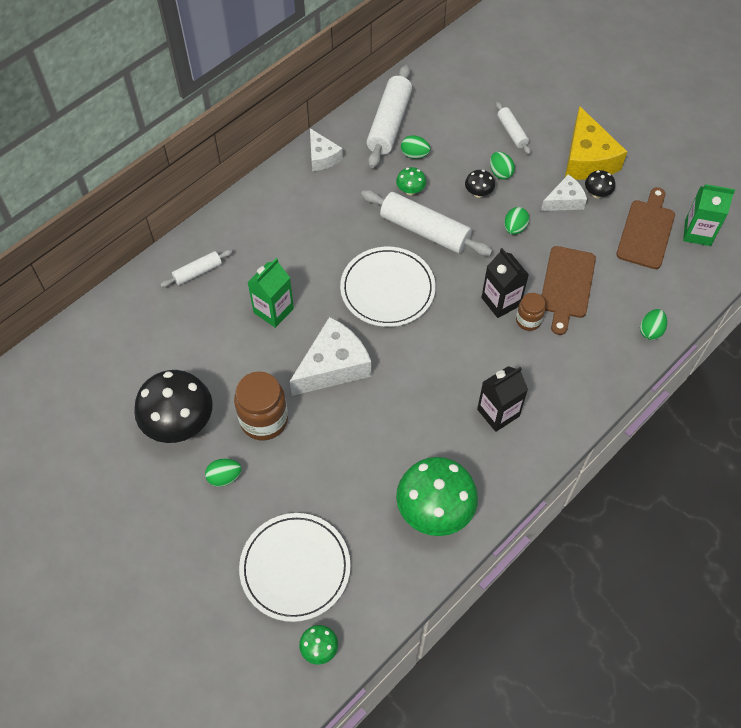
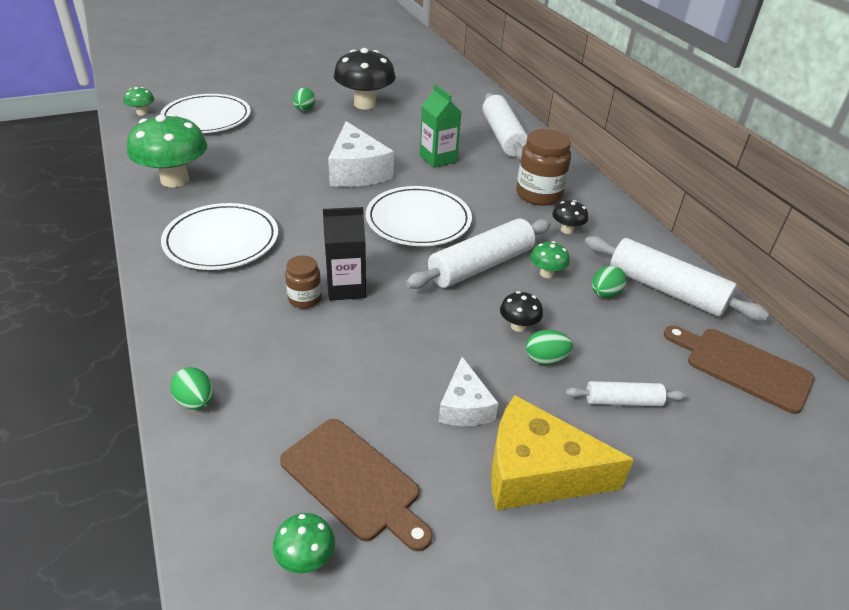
camera: 110 degrees right, 20 degrees down
white rolling pin [160,250,232,287] -> white rolling pin [482,93,528,161], size x1.89
brown jar [234,372,288,440] -> brown jar moved to [516,129,571,206]
white cheese [310,128,343,171] -> none
black carton [477,366,528,432] -> white plate [161,203,278,270]
green egg [504,207,529,235] -> none
brown cutting board [542,246,596,335] -> brown cutting board moved to [664,326,815,414]
black mushroom [585,170,615,198] -> black mushroom moved to [552,200,588,234]
green carton [683,184,735,246] -> green mushroom [273,513,335,574]

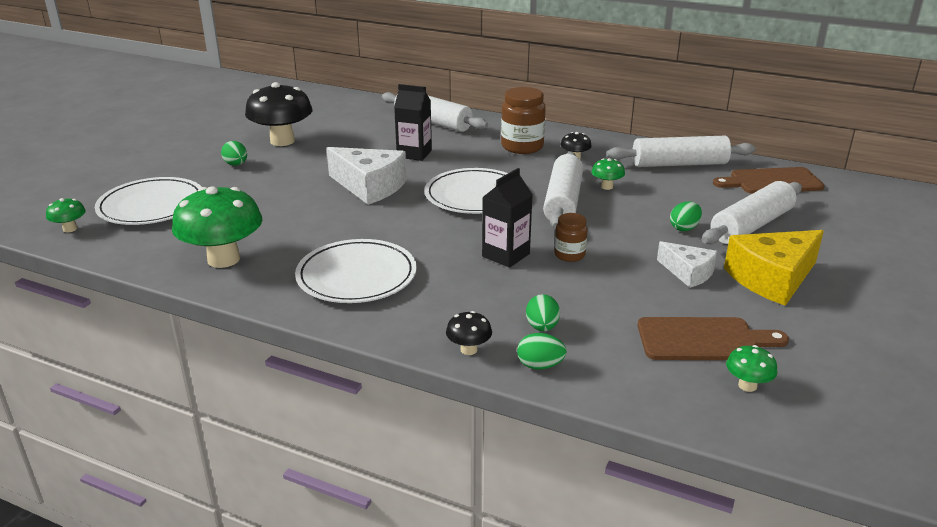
camera: 40 degrees left, 10 degrees down
brown jar [285,255,322,309] -> brown jar moved to [554,213,588,262]
green carton [420,84,461,168] -> black carton [394,84,432,161]
black mushroom [500,291,543,332] -> black mushroom moved to [446,311,492,355]
white rolling pin [566,381,686,406] -> white rolling pin [702,181,802,245], size x1.89
green egg [592,265,626,298] -> green egg moved to [526,294,560,331]

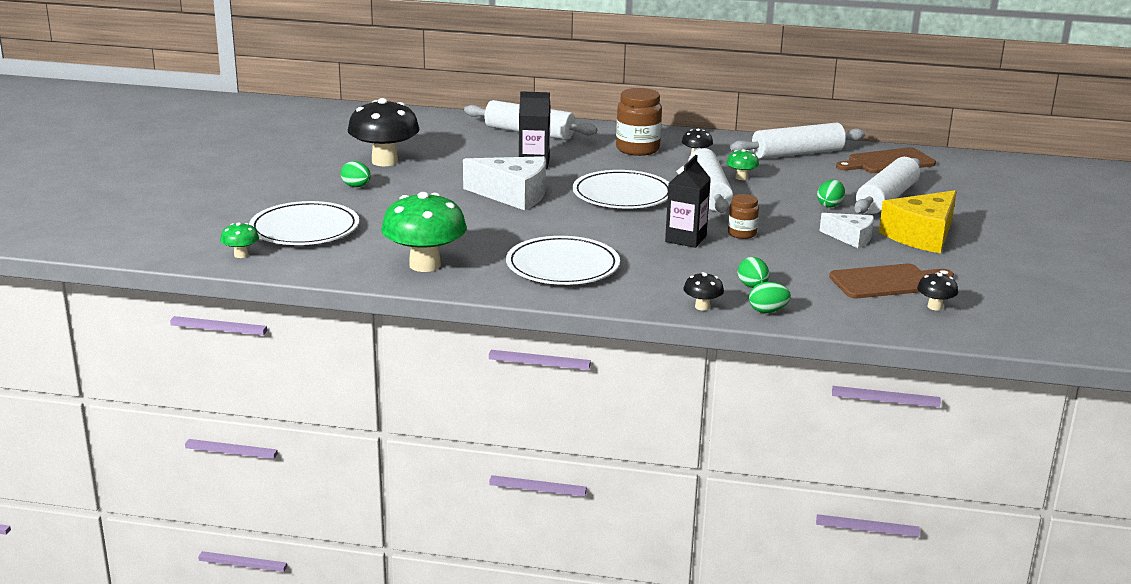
camera: 15 degrees left, 5 degrees down
green mushroom [726,345,778,392] -> black mushroom [917,272,958,310]

